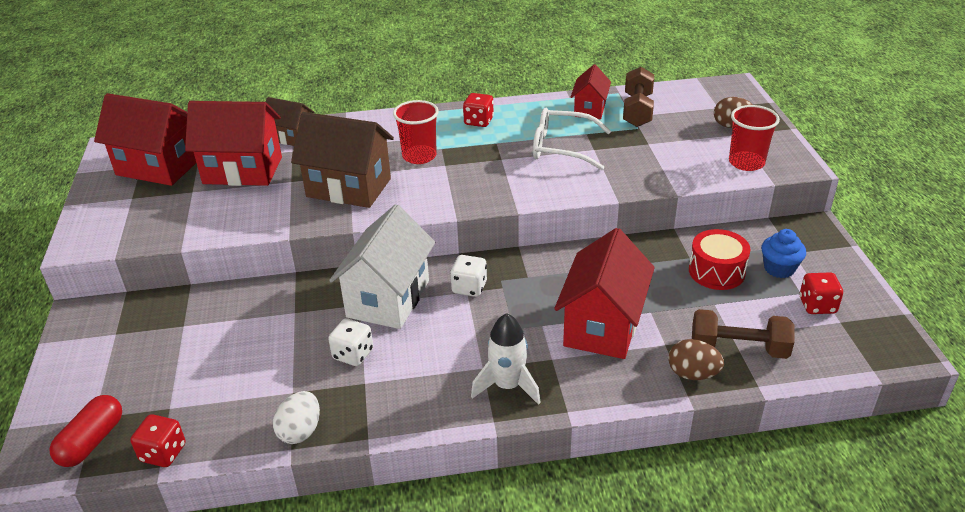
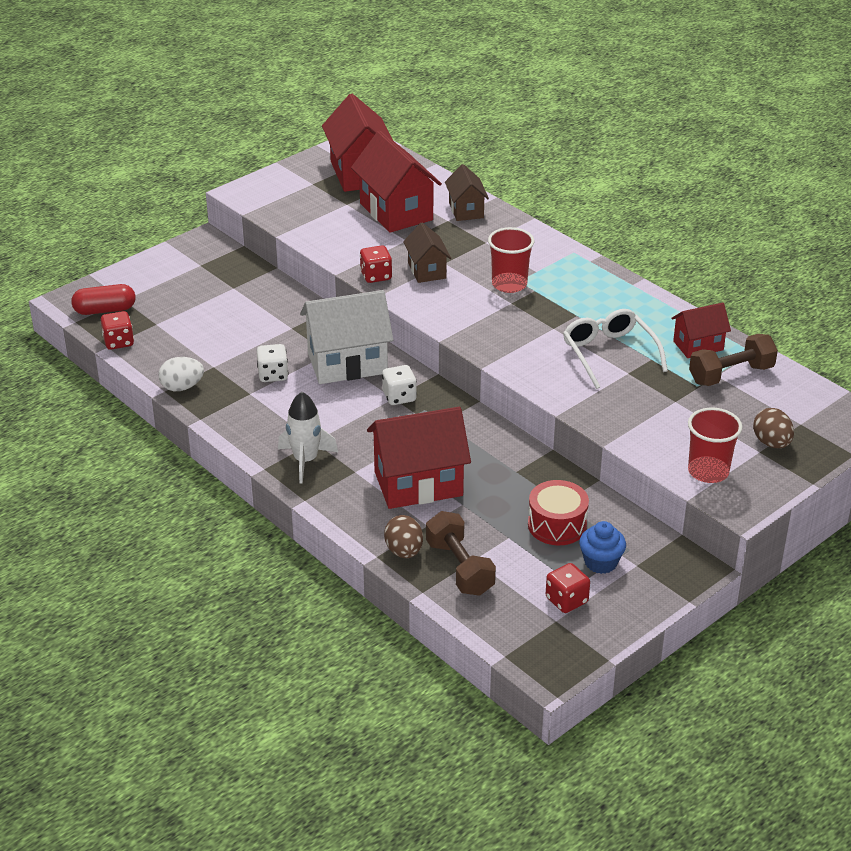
camera: 55 degrees right, 0 degrees up
brown house [291,112,394,208] -> brown house [403,222,451,283], size x0.56
red dice [463,93,494,127] -> red dice moved to [360,245,392,283]

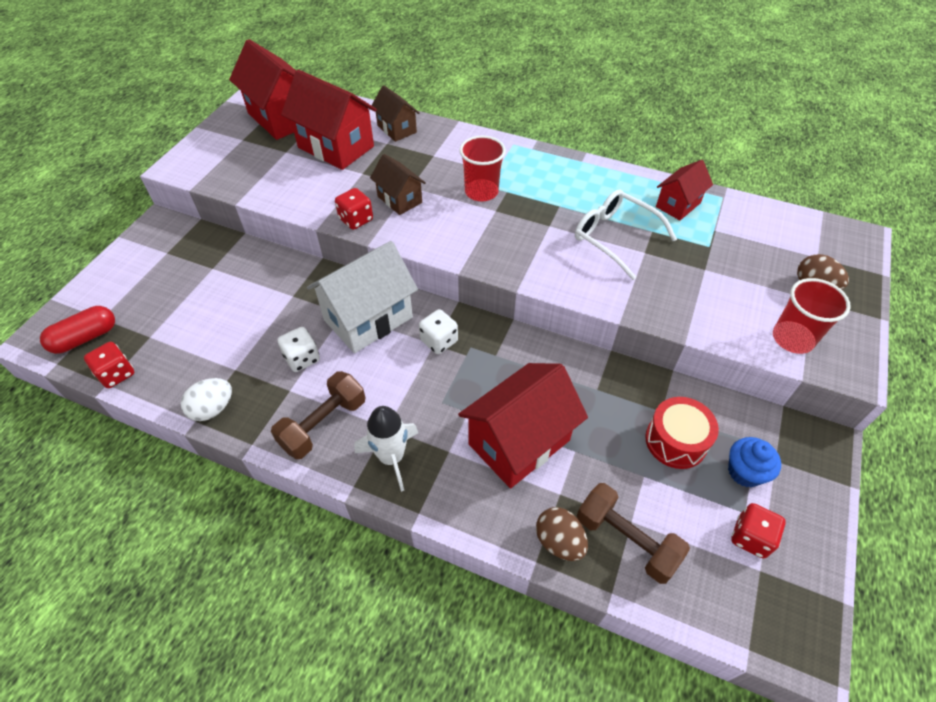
camera: 25 degrees left, 15 degrees up
brown dumbbell [689,334,778,386] -> brown dumbbell moved to [271,371,365,459]

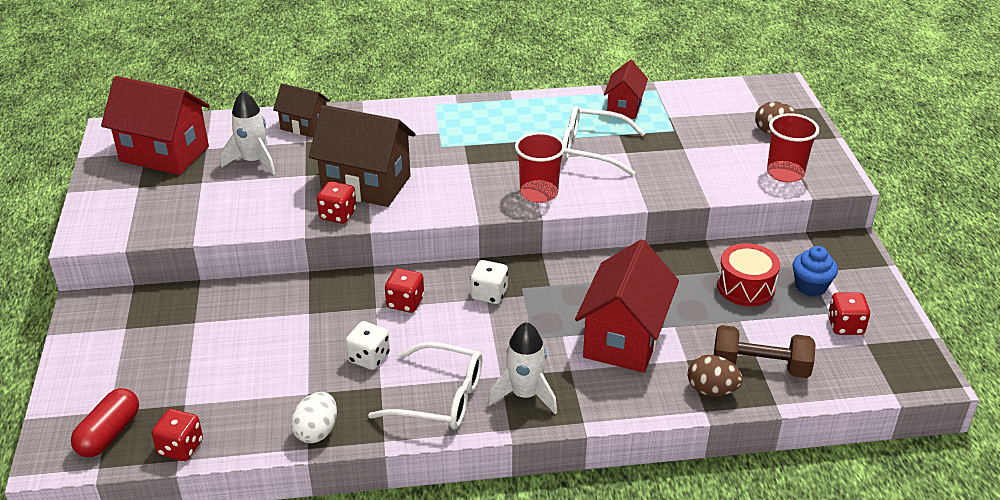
camera: 30 degrees left, 15 degrees down
brown dumbbell [271,371,365,459] -> white glasses [368,342,482,430]
red house [281,69,377,170] -> white rocket [221,91,275,175]
white house [307,241,418,353] -> red dice [385,268,424,313]
brown house [370,154,426,215] -> brown house [309,105,416,207], size x1.77
red cup [459,136,506,201] -> red cup moved to [515,132,565,203]

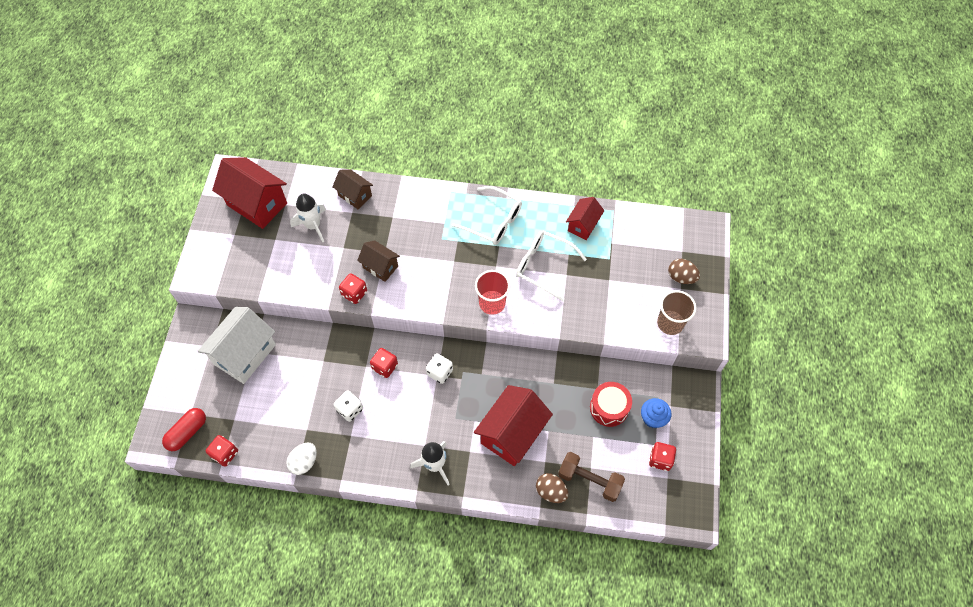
camera: 15 degrees right, 25 degrees up
brown house [309,105,416,207] -> brown house [357,240,400,282], size x0.56
white glasses [368,342,482,430] -> white glasses moved to [451,186,522,245]
red cup [767,113,819,183] -> brown cup [657,290,696,335]
none -> white house [197,307,276,384]

